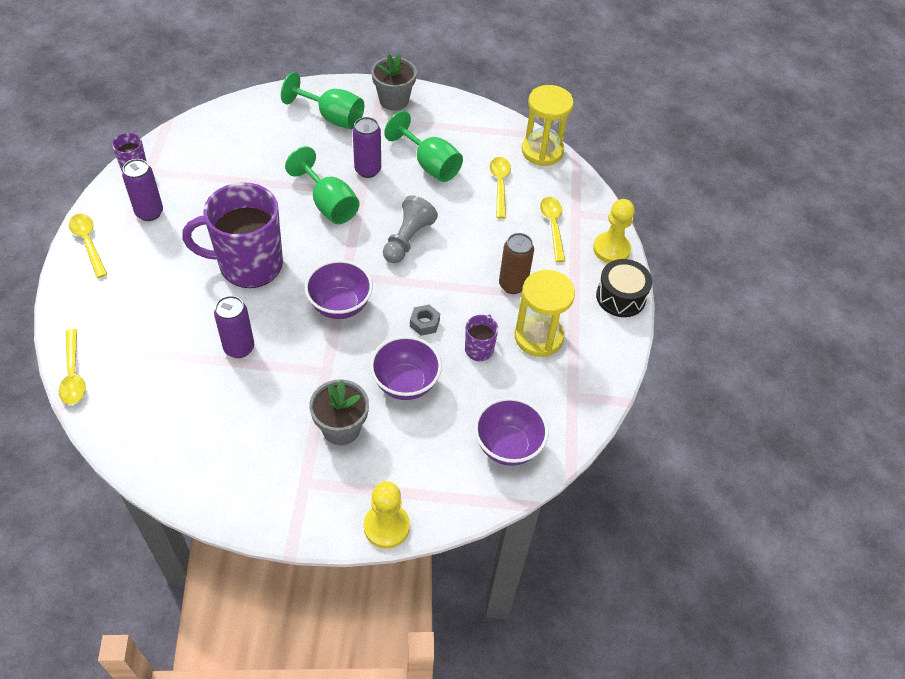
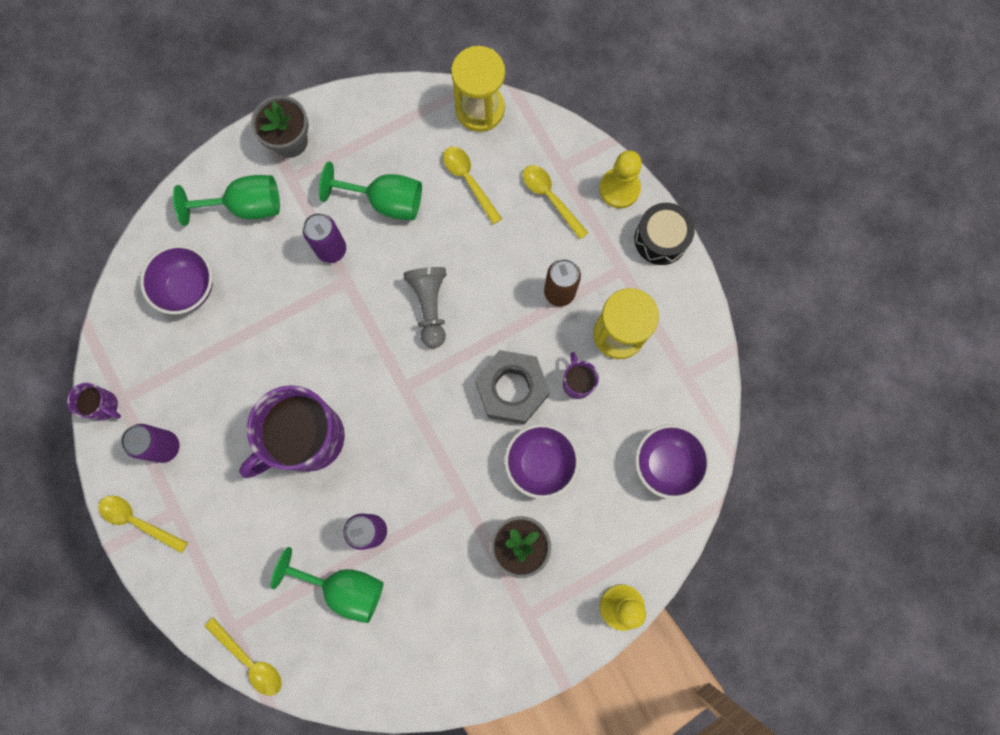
camera: 30 degrees left, 25 degrees up
green goblet [285,146,360,224] -> green goblet moved to [271,547,383,623]
purple bowl [305,260,373,319] -> purple bowl moved to [140,245,213,314]
grey nut [410,305,440,336] -> grey nut [475,350,550,424], size x2.23

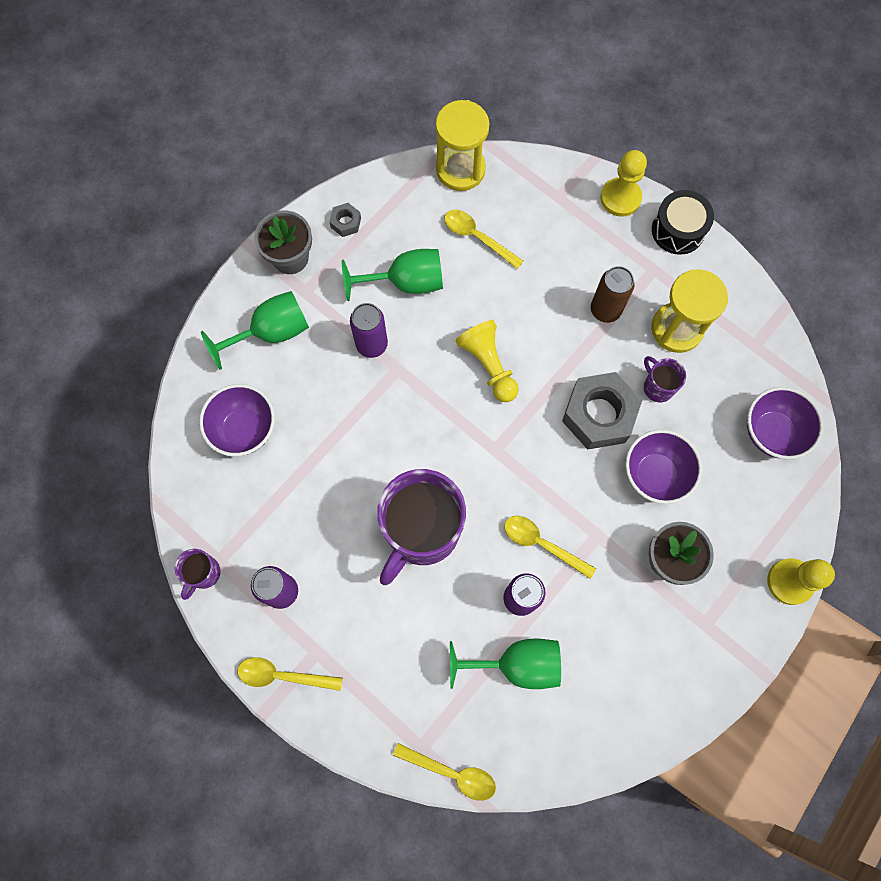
camera: 20 degrees left, 5 degrees down
purple mug [67,383,121,420] -> purple mug turned 105 degrees clockwise [175,549,221,600]
grey pawn [403,267,446,348] -> yellow pawn [455,320,519,402]
yellow spoon [523,165,588,239] -> yellow spoon moved to [504,516,596,579]
none -> grey nut [329,203,361,237]

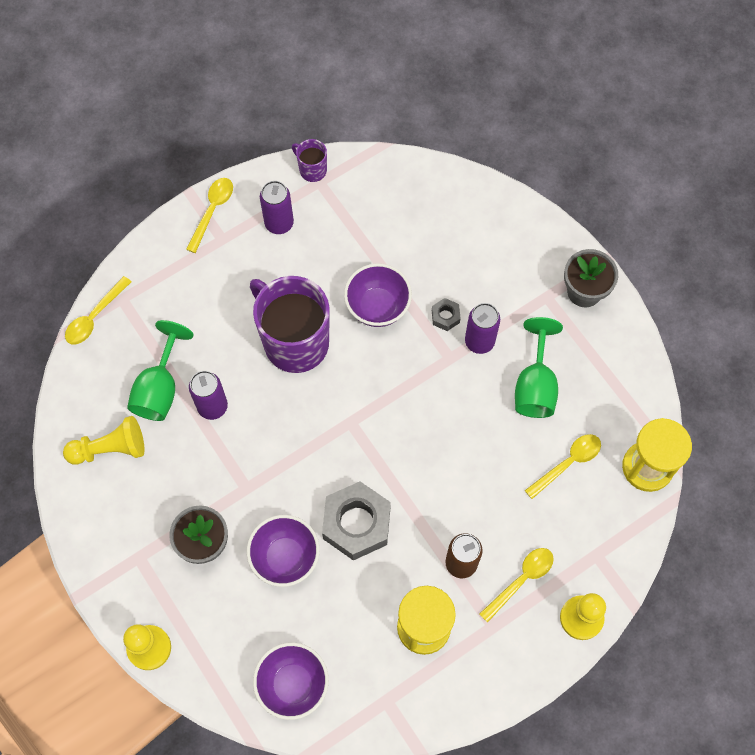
camera: 105 degrees right, 5 degrees down
purple bowl [199,384,275,456] -> purple bowl moved to [344,263,412,327]
green goblet [201,291,309,370] -> none
grey nut [329,203,361,237] -> grey nut moved to [432,298,461,331]
yellow pawn [455,320,519,402] -> yellow pawn moved to [63,416,144,464]
yellow spoon [504,516,596,579] -> yellow spoon moved to [479,548,554,623]
purple mug [644,356,686,402] -> none
black drum [652,190,714,255] -> none

